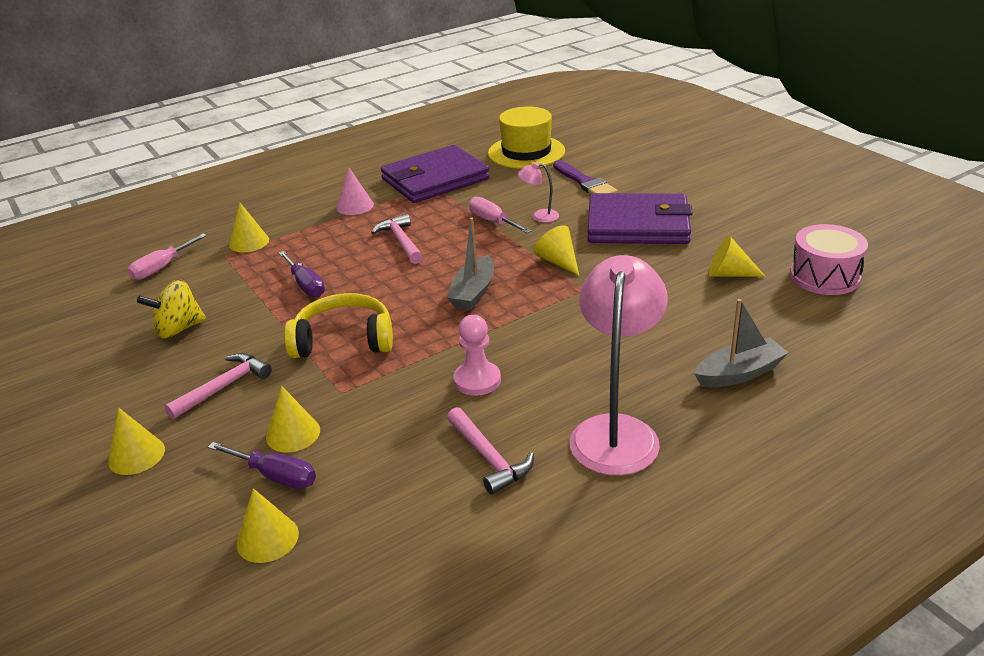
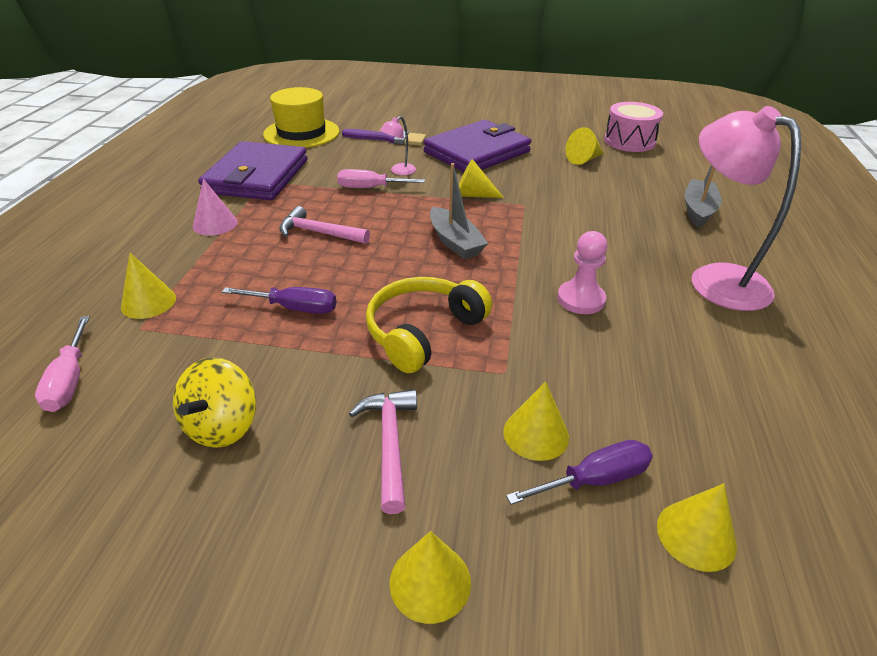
camera: 50 degrees left, 5 degrees up
pink hammer [447,407,534,494] -> none

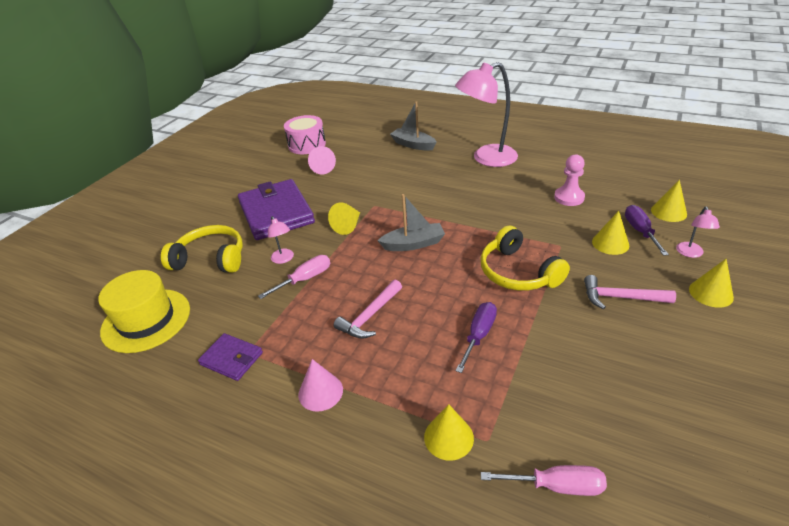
camera: 70 degrees left, 0 degrees up
yellow spinning top [173,357,256,448] -> none
purple wallet [198,141,308,200] -> purple wallet [198,333,263,381], size x0.49
pink screwdriver [337,169,425,188] -> pink screwdriver turned 150 degrees counterclockwise [258,255,330,299]
purple brush [342,129,426,145] -> yellow headphones [161,225,243,273]
pink pawn [557,231,607,314] -> pink pawn moved to [554,154,585,206]
yellow cone [566,127,604,165] -> pink cone [308,146,336,174]
none -> pink lamp [676,206,720,258]

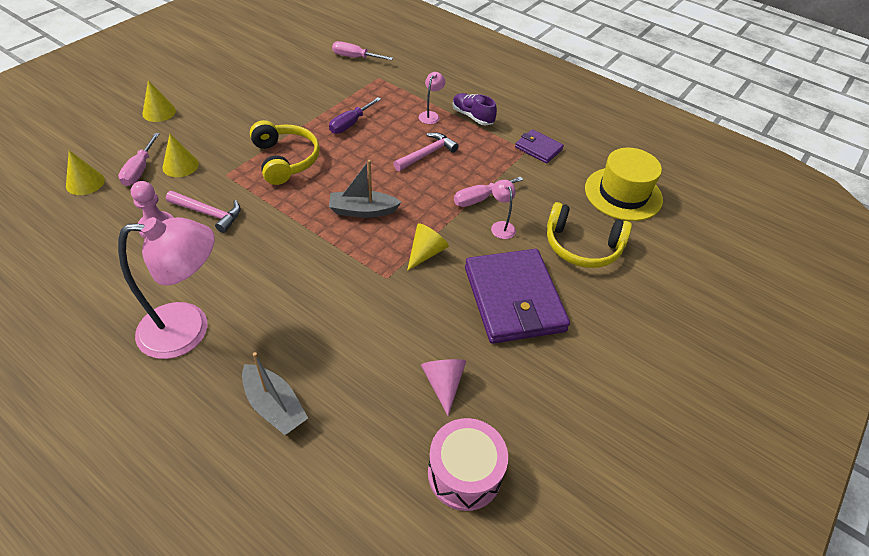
camera: 175 degrees left, 10 degrees up
pink cone [298,359,343,412] -> purple shoe [452,93,497,126]
yellow cone [424,404,474,461] -> none
pink hammer [584,275,676,309] -> pink hammer moved to [166,191,241,233]
purple screwdriver [625,205,669,256] -> pink screwdriver [118,133,160,186]
pink lamp [676,206,720,258] -> pink lamp moved to [419,72,445,124]

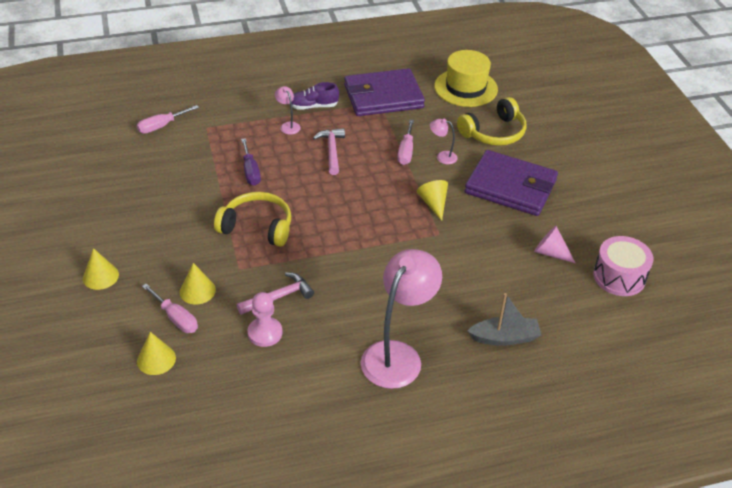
camera: 50 degrees left, 5 degrees down
grey boat [329,160,401,218] -> none
purple wallet [515,129,564,164] -> purple wallet [344,68,425,116], size x2.04

